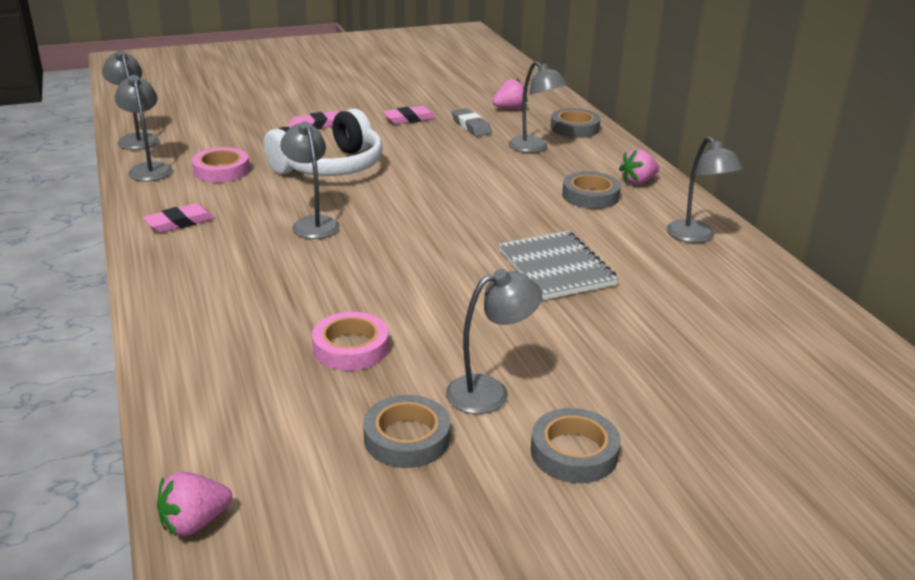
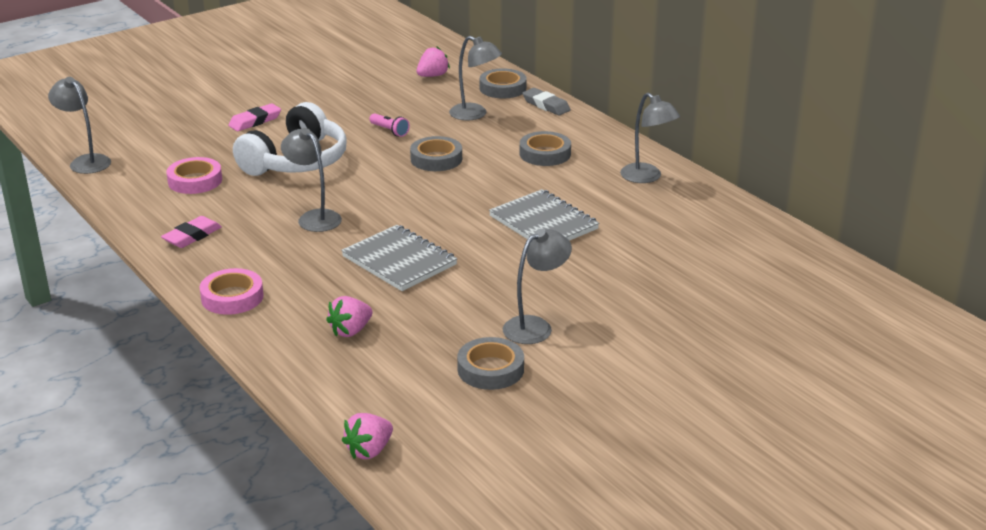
camera: 15 degrees left, 0 degrees up
grey lamp [115,75,172,182] -> none
pink tape [312,312,389,371] -> pink tape moved to [200,268,264,315]
pink eraser [382,106,436,124] -> none
grey eraser [452,108,492,137] -> grey eraser moved to [522,88,571,115]
grey tape [531,408,621,483] -> grey tape moved to [410,136,462,171]
pink strawberry [619,149,659,185] -> pink strawberry moved to [326,296,372,337]
none -> grey notebook [341,225,457,291]
none -> pink flashlight [369,113,410,137]

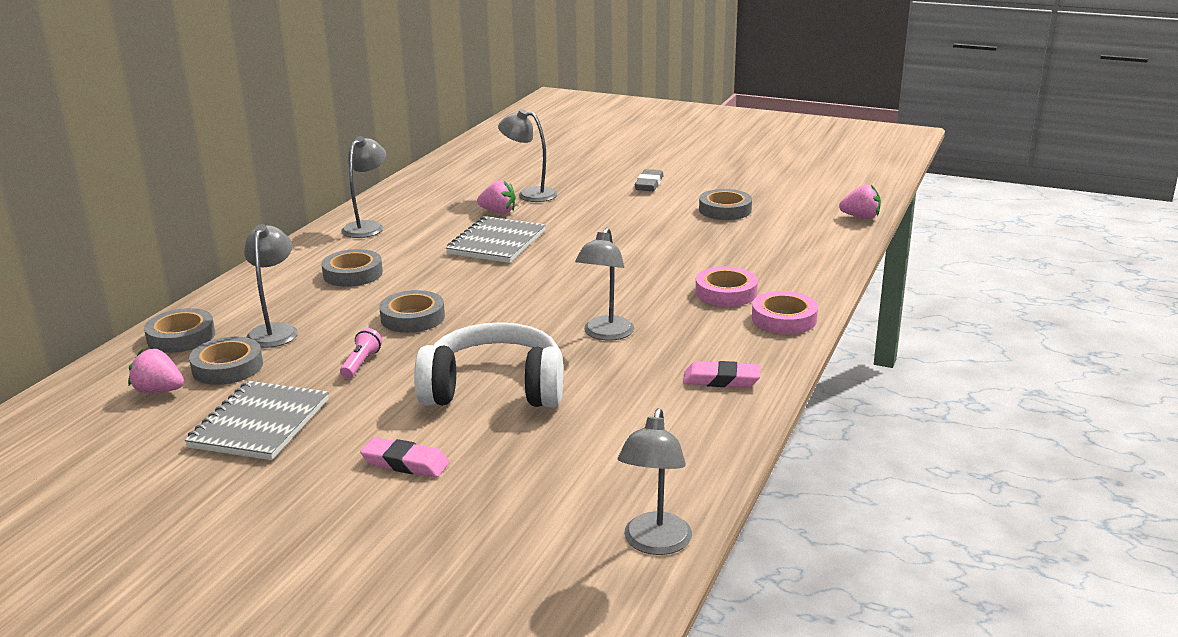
camera: 120 degrees left, 5 degrees down
pink tape [166,157,222,194] -> pink tape moved to [695,267,758,307]
pink strawberry [326,296,372,337] -> pink strawberry moved to [477,180,516,214]
grey notebook [341,225,457,291] -> grey notebook moved to [185,381,329,460]
grey lamp [503,229,572,344] -> grey lamp moved to [498,109,557,202]
grey eraser [522,88,571,115] -> grey eraser moved to [635,169,664,191]
none -> grey tape [189,337,263,385]

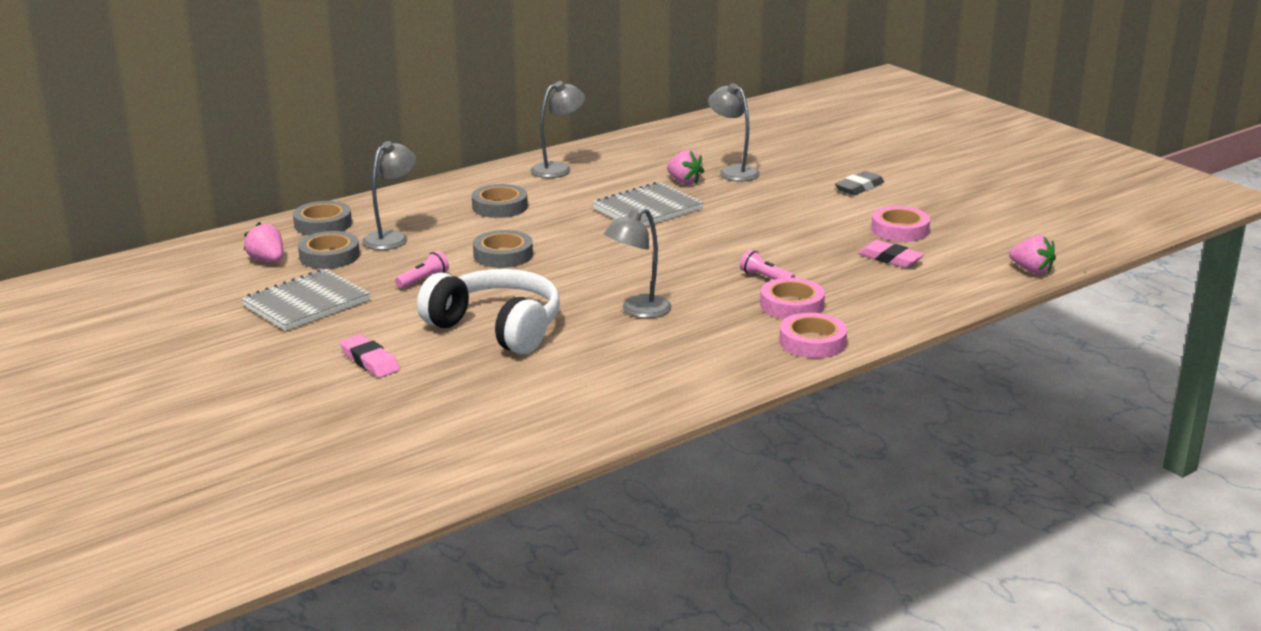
camera: 30 degrees right, 0 degrees up
grey lamp [618,408,692,555] -> none
pink eraser [683,361,760,388] -> pink eraser moved to [858,240,925,268]
grey tape [699,189,752,220] -> pink tape [871,206,930,242]
none -> pink flashlight [740,250,795,280]

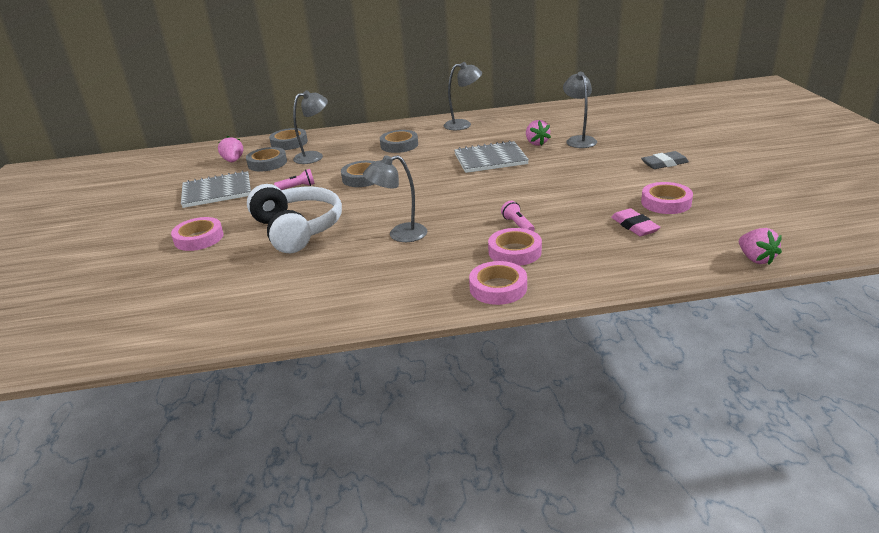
camera: 30 degrees right, 5 degrees up
pink eraser [340,334,400,378] -> pink tape [171,217,224,251]

